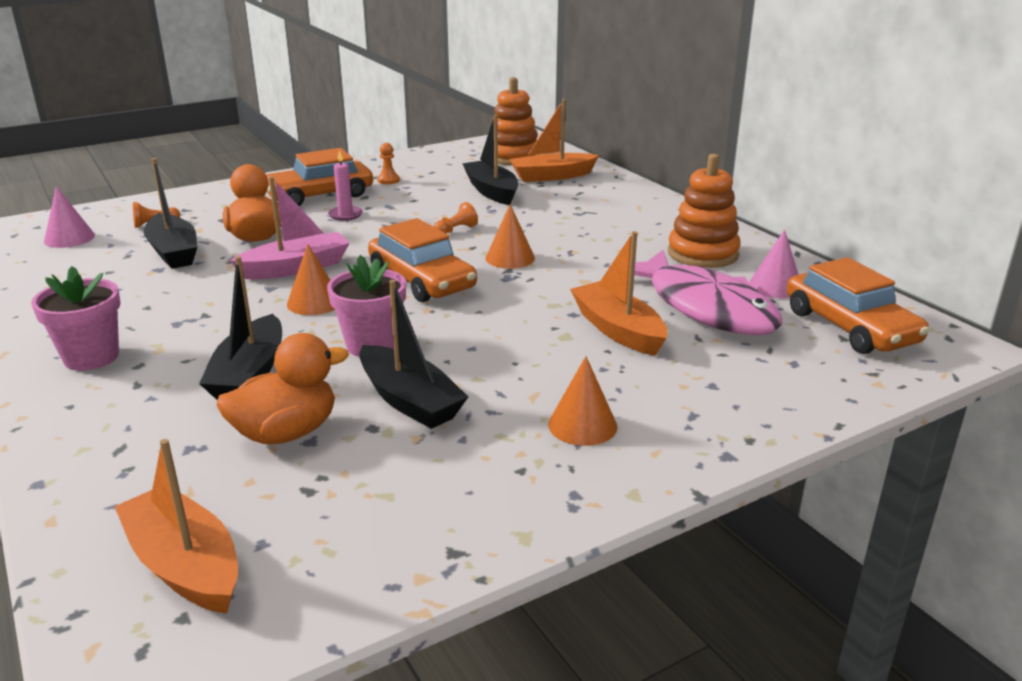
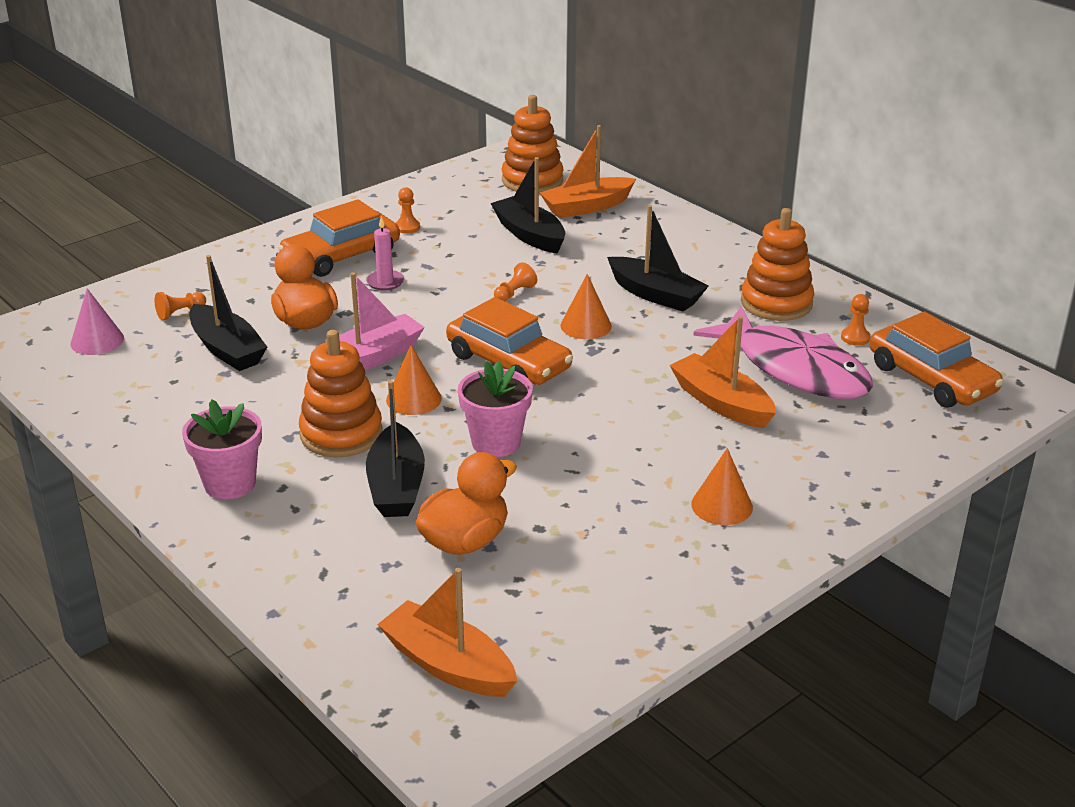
camera: 10 degrees left, 5 degrees up
black boat [359,280,468,429] -> black boat moved to [607,205,709,312]
pink cone [749,230,799,299] -> orange pawn [841,294,870,346]
none -> orange stacking toy [299,330,382,457]

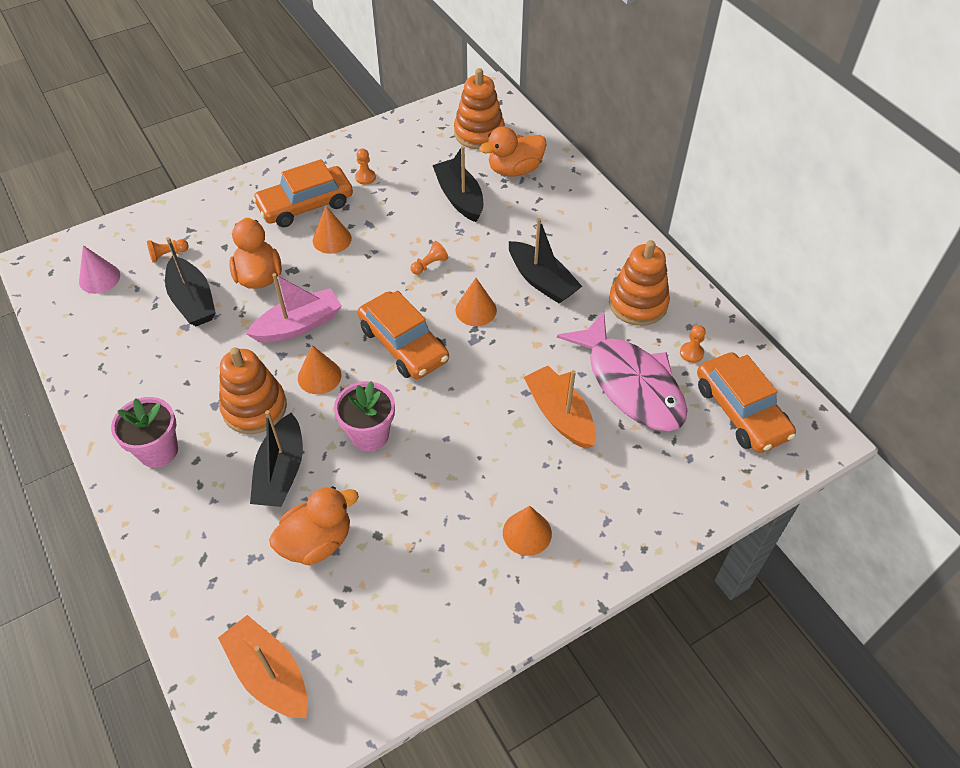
camera: 10 degrees right, 20 degrees up
pink candle [366,217,404,291] -> orange cone [313,206,352,254]
orange boat [540,125,636,218] -> orange duck [479,126,547,177]

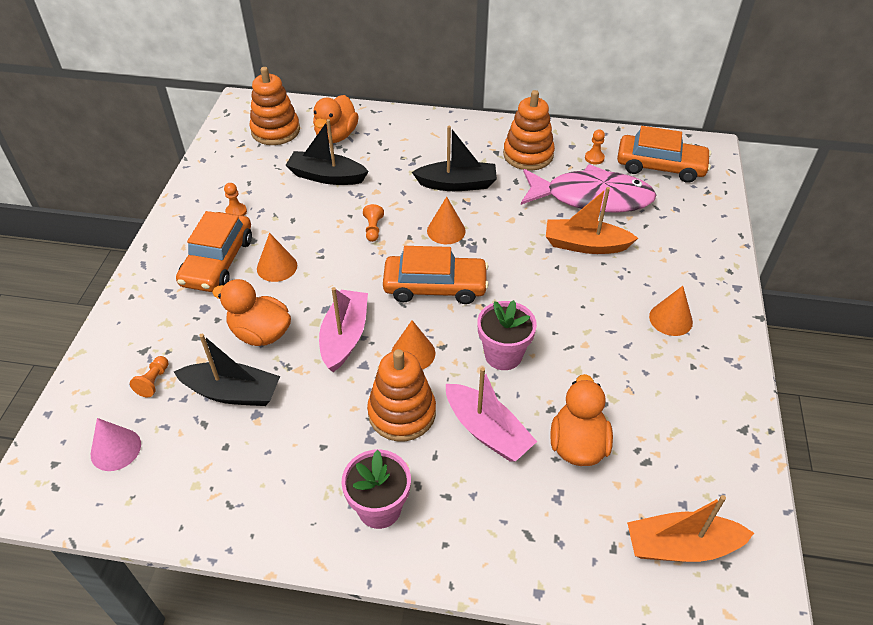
camera: 50 degrees left, 5 degrees down
black boat [250,410,303,507] -> pink boat [446,367,537,462]

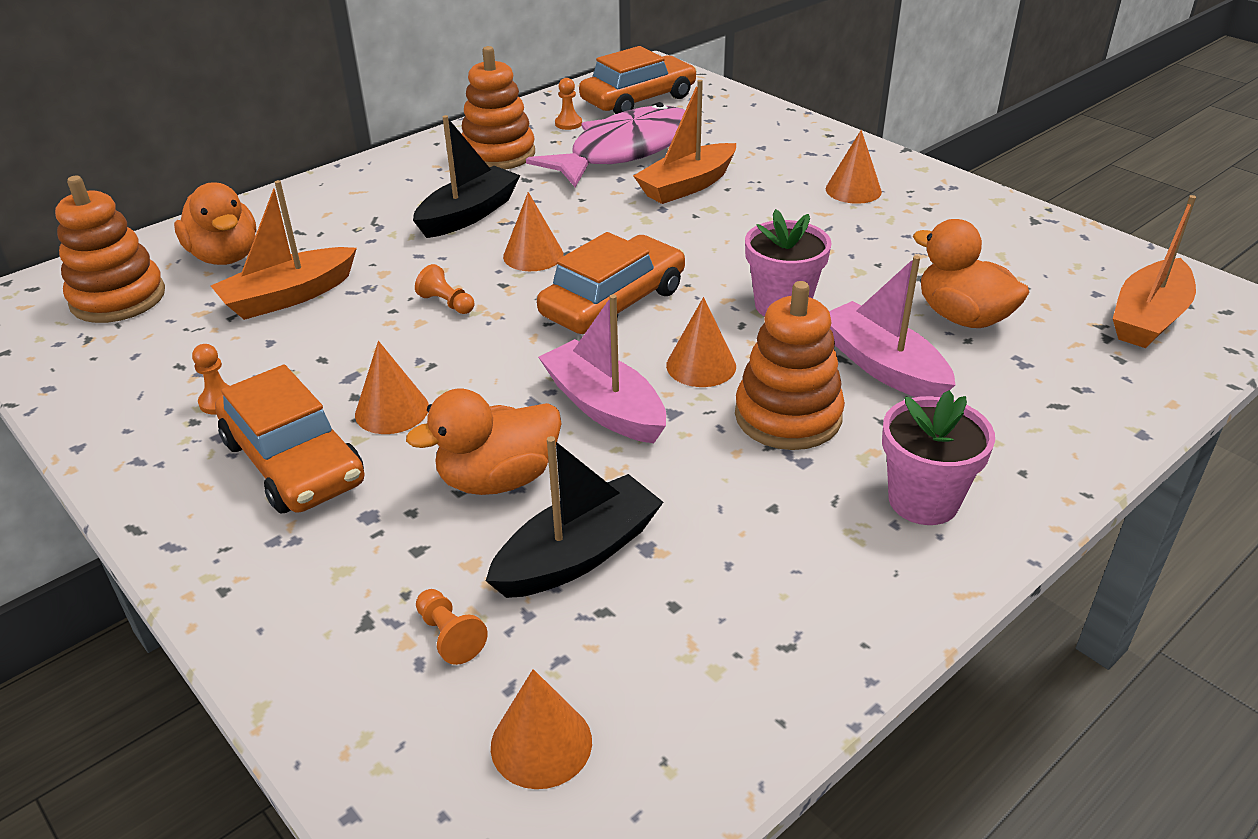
camera: 50 degrees left, 10 degrees down
pink cone [91,418,141,471] -> orange cone [491,669,592,789]
black boat [285,119,369,185] -> orange boat [211,180,357,320]
pink boat [446,367,537,462] -> pink boat turned 120 degrees counterclockwise [829,255,955,397]

